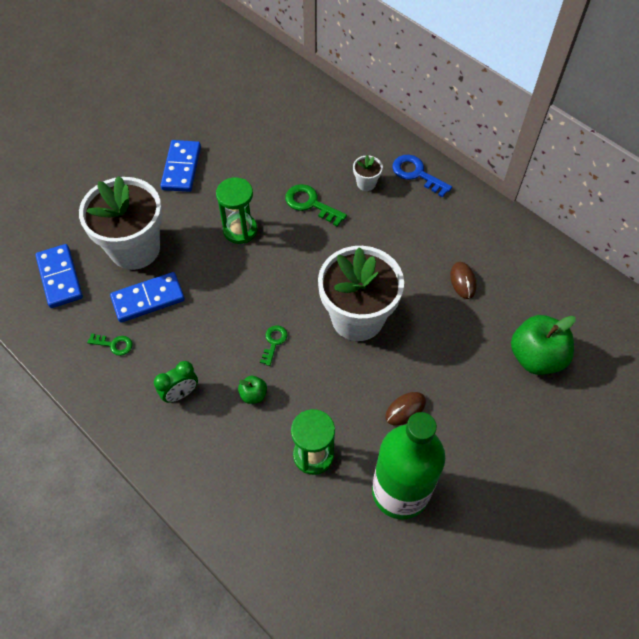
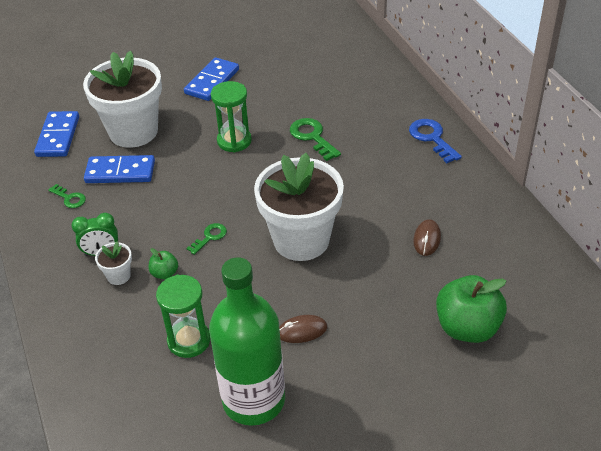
camera: 25 degrees right, 15 degrees down
white flower pot [353,155,383,191] -> white flower pot moved to [95,242,132,285]

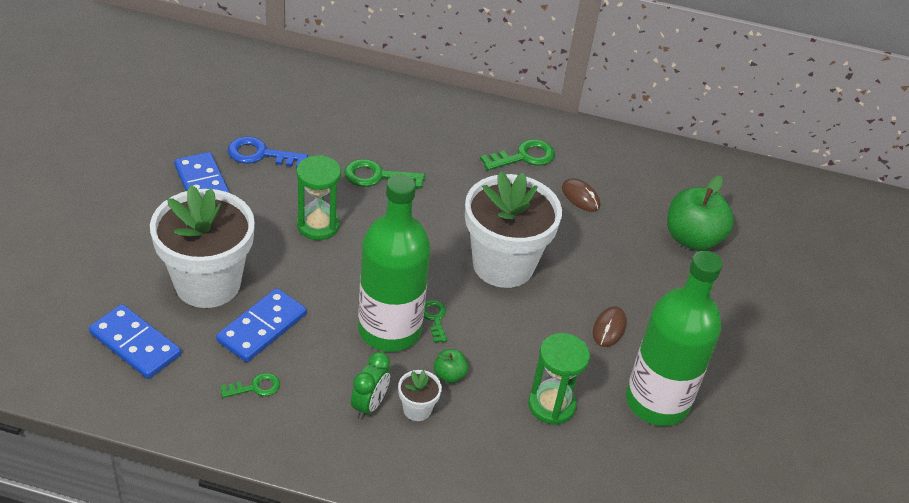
camera: 60 degrees left, 0 degrees up
blue key [409,119,462,163] -> blue key moved to [228,136,308,168]
none -> green bottle [358,174,430,352]
none -> green key [480,139,555,170]

